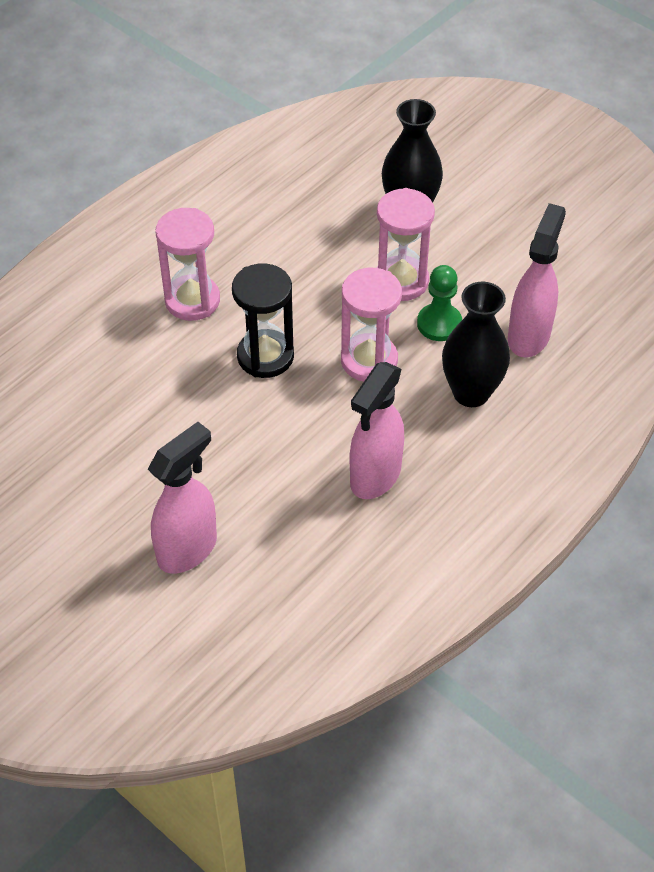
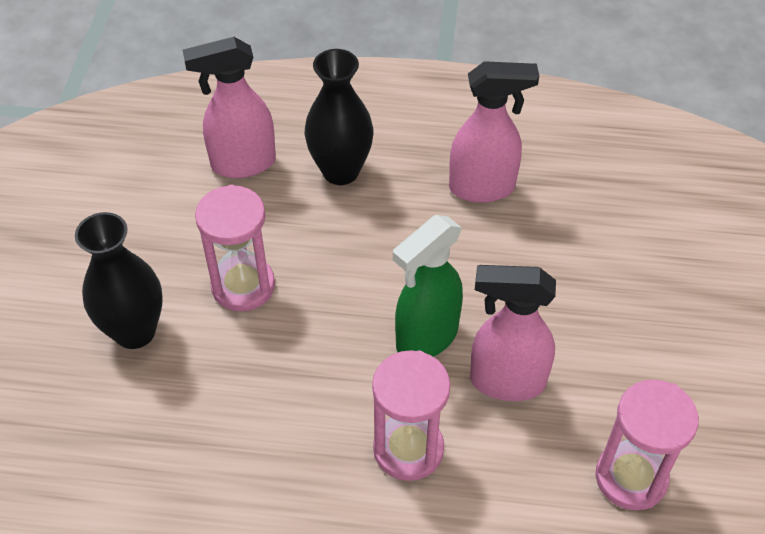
camera: 125 degrees left, 0 degrees up
pink spray bottle [148,422,217,574] -> pink spray bottle moved to [470,265,556,401]
black hourglass [232,263,294,378] -> green spray bottle [393,215,463,357]
pink hourglass [341,268,402,382] -> pink hourglass moved to [595,380,699,510]
green pawn [417,265,462,341] -> none

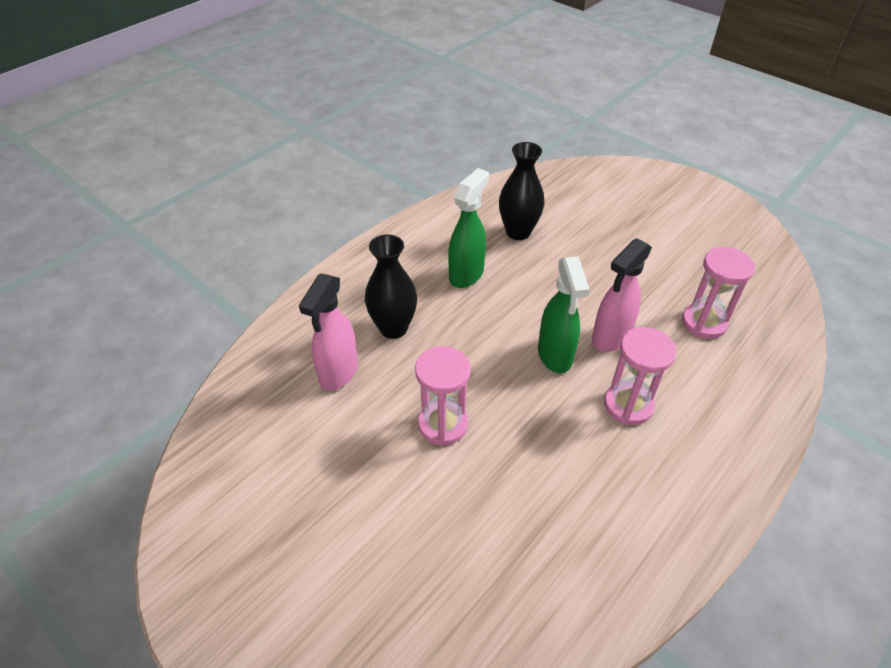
camera: 55 degrees left, 5 degrees down
black vase [75,212,163,349] -> black vase moved to [499,142,544,240]
pink spray bottle [449,61,539,203] -> green spray bottle [448,168,489,288]

